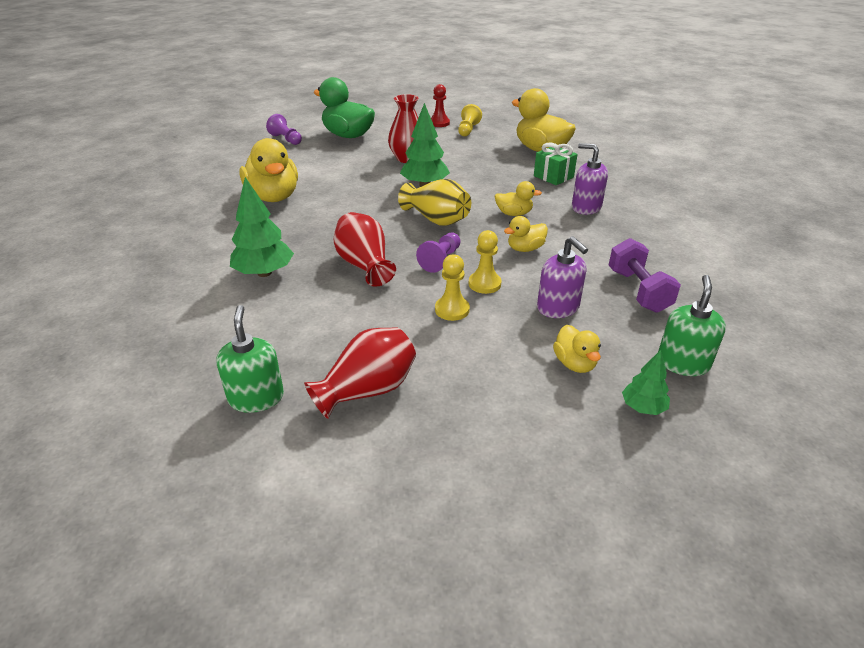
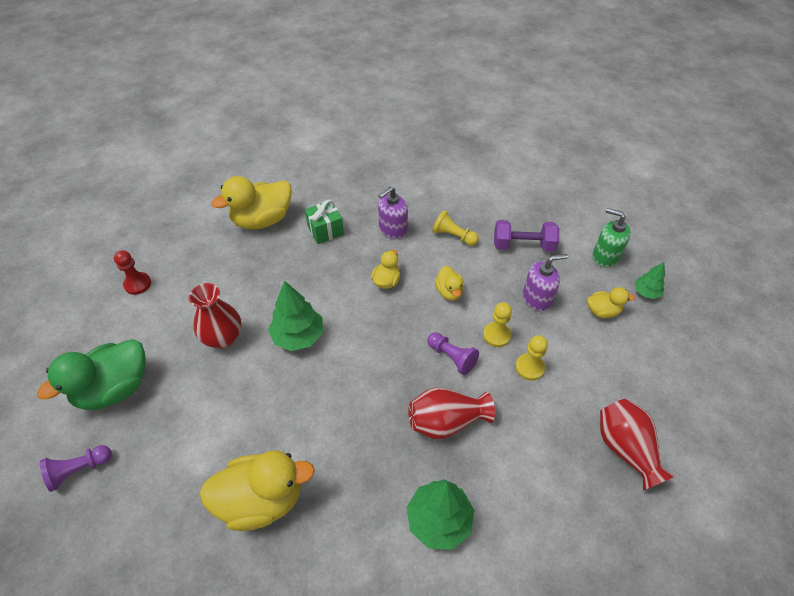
camera: 75 degrees left, 15 degrees up
green soap dispenser [216,305,284,413] -> none
yellow vase [398,179,471,226] -> none
yellow pawn [458,104,482,137] -> yellow pawn moved to [432,210,479,246]

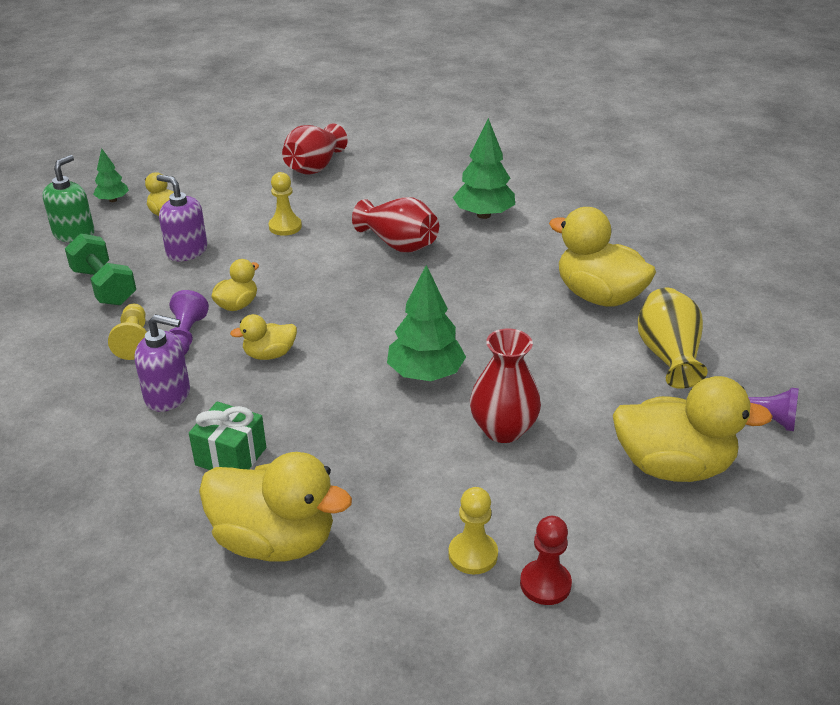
camera: 130 degrees left, 15 degrees down
green duck [37,339,146,410] -> yellow duck [613,376,773,482]
purple pawn [427,332,479,375] -> purple pawn moved to [169,290,209,355]
yellow pawn [483,302,512,347] -> yellow pawn moved to [448,487,498,574]
purple dumbbell [494,220,559,252] -> green dumbbell [65,233,136,305]
green soap dispenser [593,208,631,268] -> green soap dispenser turned 150 degrees counterclockwise [42,155,95,242]
none -> yellow vase [638,288,707,389]

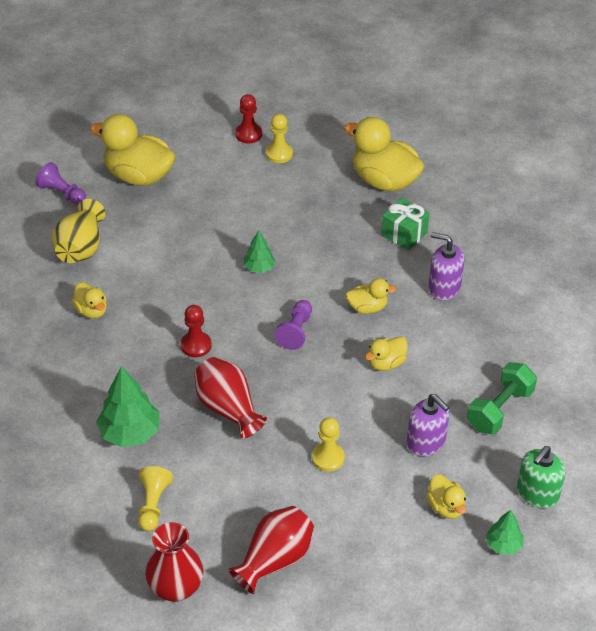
camera: 165 degrees left, 10 degrees up
green dumbbell [65,233,136,305] -> green dumbbell turned 60 degrees clockwise [467,362,537,434]
yellow pawn [108,304,147,360] -> yellow pawn moved to [138,466,173,531]
purple pawn [169,290,209,355] -> purple pawn moved to [274,300,312,350]
green tree [387,265,466,381] -> green tree [244,230,276,273], size x0.56
red vase [470,329,541,443] -> red vase moved to [145,522,203,602]
yellow duck [549,207,656,307] -> yellow duck [72,282,107,319], size x0.51
none -> red pawn [181,305,212,357]

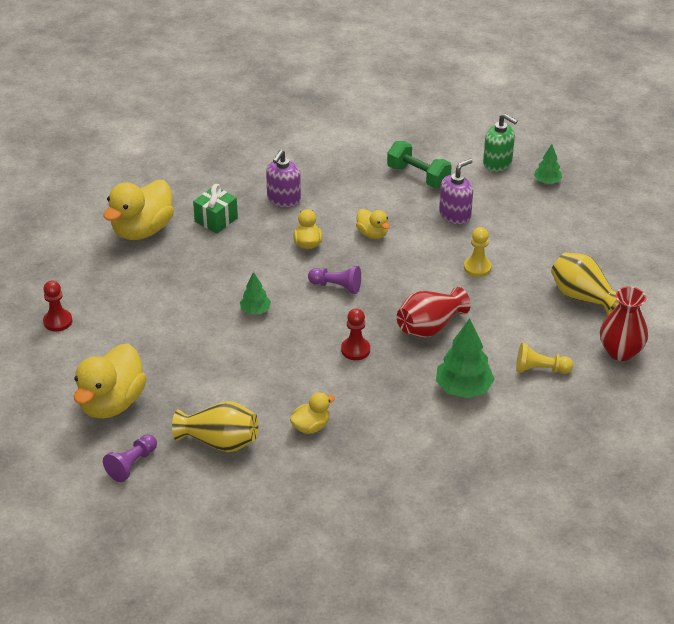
camera: 90 degrees left, 5 degrees down
red vase [228,506,314,594] -> yellow vase [551,252,619,315]
yellow pawn [266,114,293,163] -> none
yellow duck [426,474,466,519] -> none

